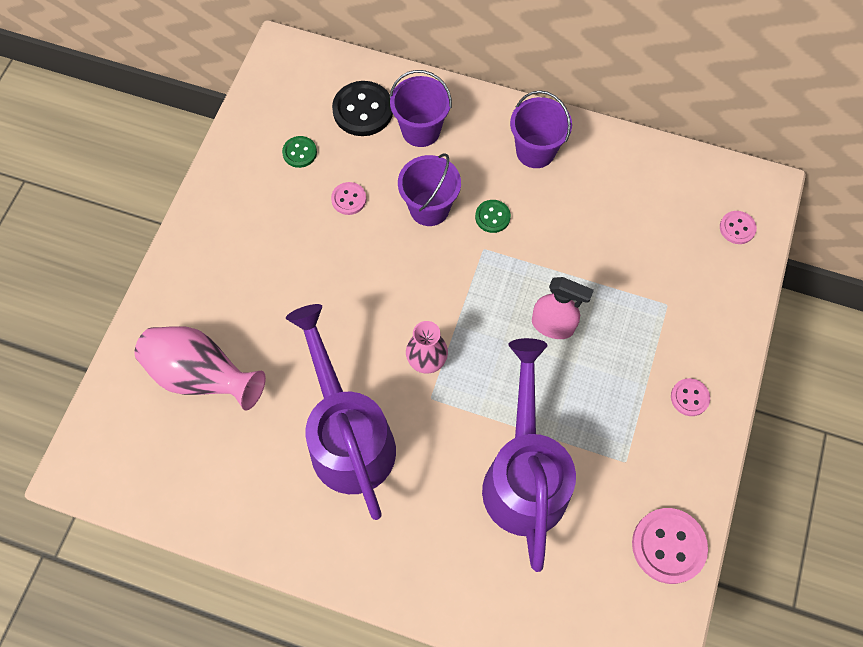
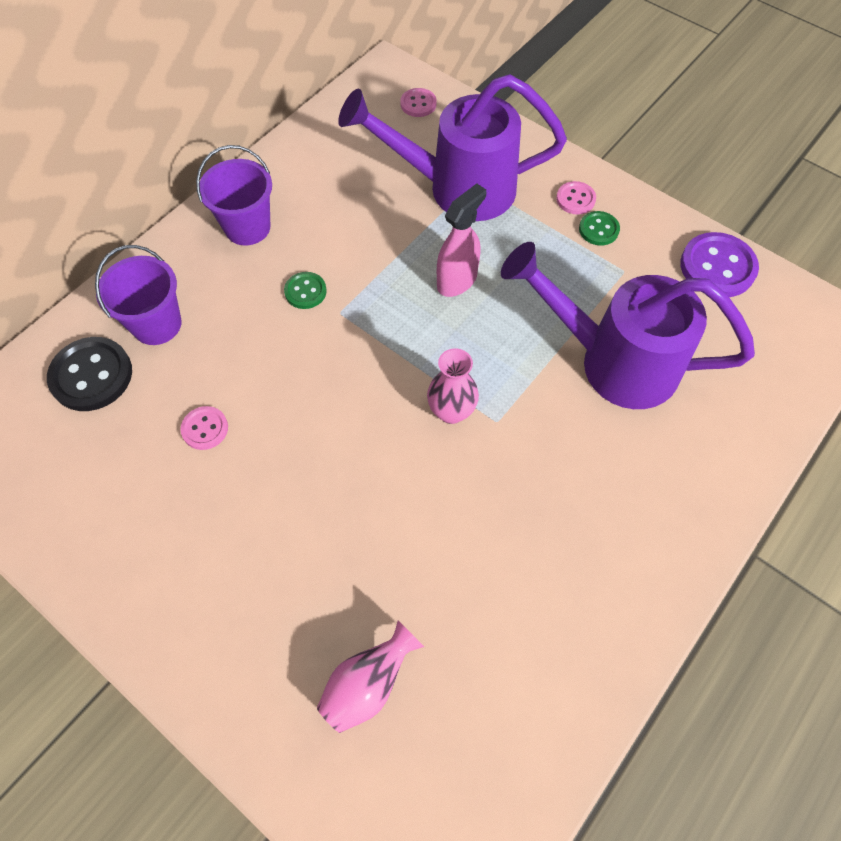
camera: 70 degrees left, 5 degrees down
pink vase [135,326,266,410] -> pink vase [317,620,424,733], size x0.63
green button [282,136,317,168] -> green button moved to [579,211,620,246]
purple watering can [286,304,396,520] -> purple watering can moved to [338,74,567,221]
purple bucket [398,153,461,226] -> none
pink button [632,508,708,584] -> purple button [680,232,759,297]

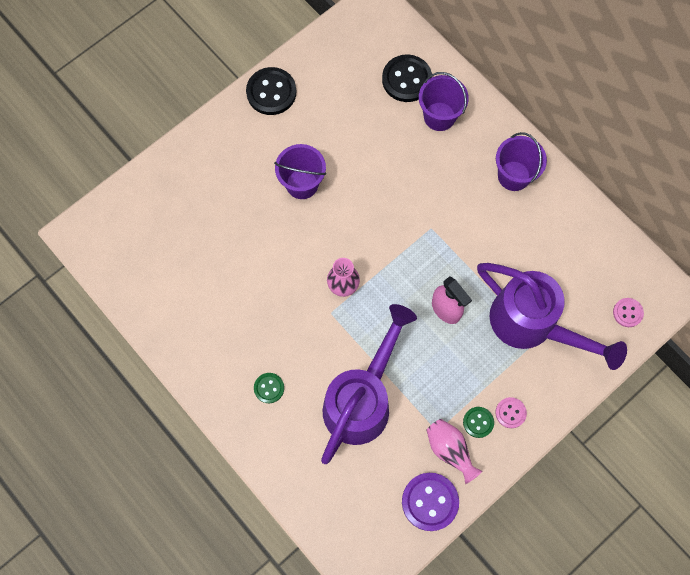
camera: 100 degrees right, 10 degrees up
pink button [180,406,228,450] -> none
green button [284,272,327,309] -> green button moved to [254,373,284,403]
pink vase [317,620,424,733] -> pink vase moved to [426,419,482,484]
purple watering can [338,74,567,221] -> purple watering can turned 120 degrees clockwise [477,263,627,370]
none -> black button [246,67,296,115]
none -> purple bucket [274,144,326,199]

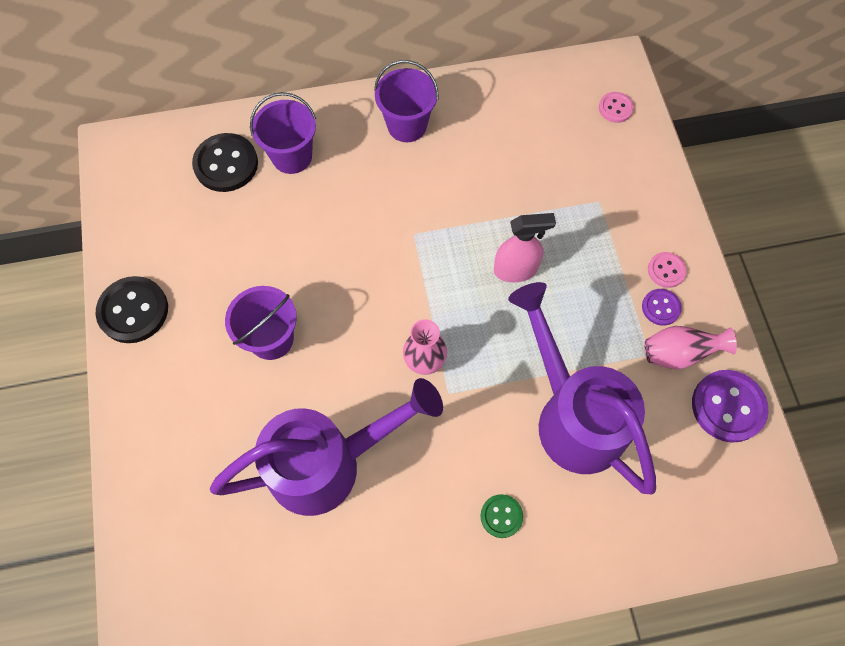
camera: 60 degrees left, 5 degrees down
green button [463,407,494,438] -> purple button [642,289,682,326]
purple watering can [477,263,627,370] -> purple watering can moved to [210,378,443,516]

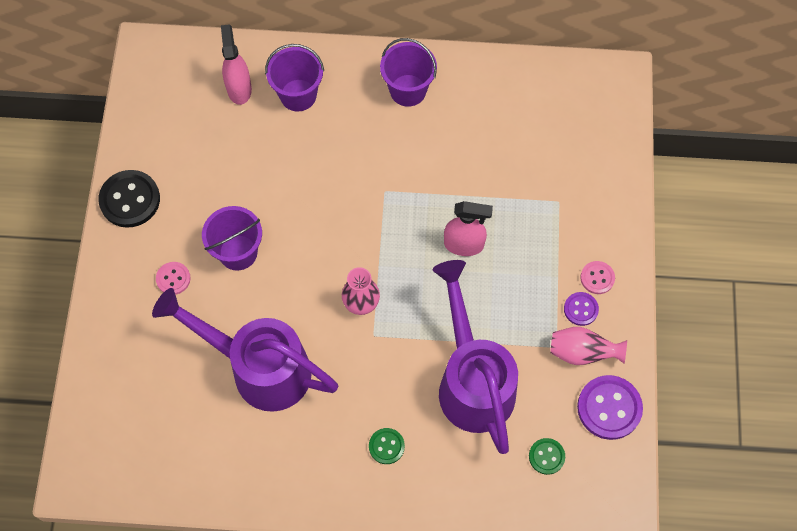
camera: 15 degrees right, 0 degrees up
black button [192,133,258,192] -> pink spray bottle [221,24,252,105]
purple watering can [210,378,443,516] -> purple watering can turned 150 degrees counterclockwise [152,288,338,412]
pink button [599,92,634,123] -> pink button moved to [156,262,191,295]
none -> green button [529,438,565,475]

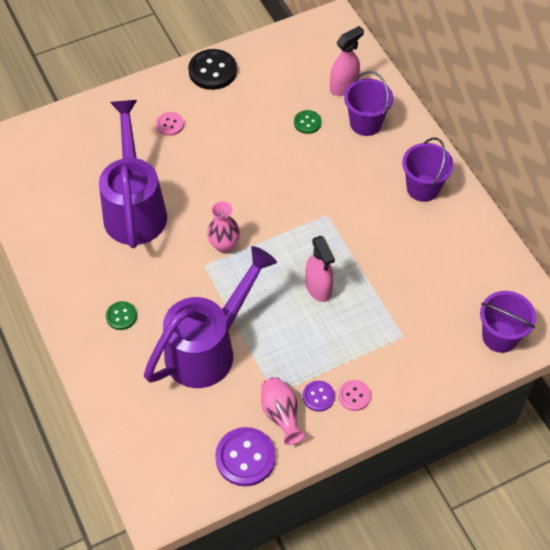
camera: 60 degrees right, 10 degrees down
purple bucket [202,206,262,271] -> purple bucket moved to [480,291,536,353]
green button [529,438,565,475] -> green button moved to [294,110,322,134]

